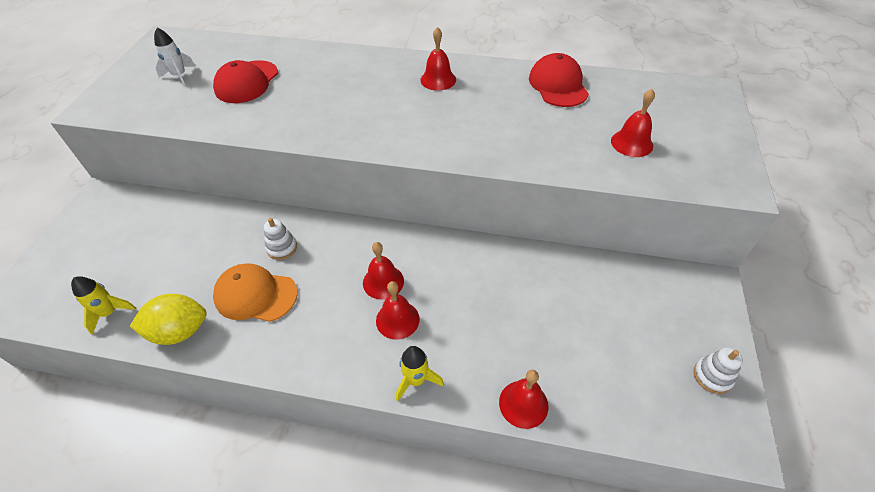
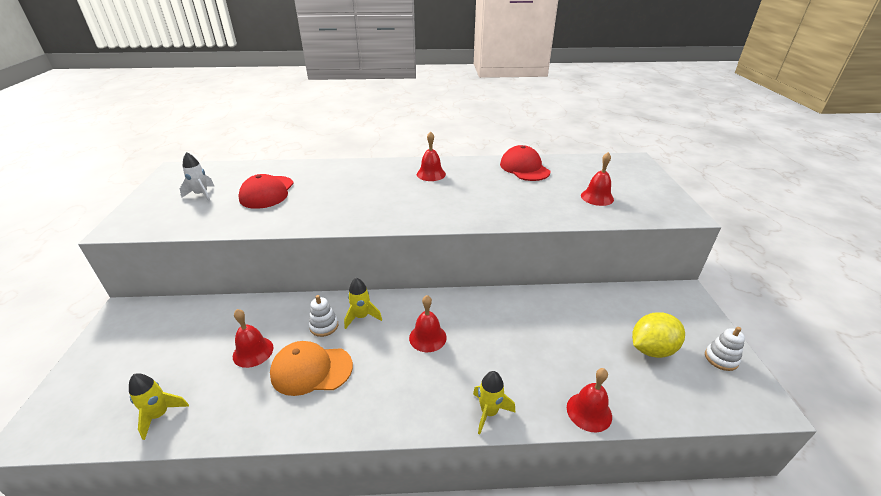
camera: 15 degrees left, 15 degrees down
yellow lemon [130,294,207,345] -> yellow lemon moved to [632,312,685,358]
red bell [376,281,420,340] -> red bell moved to [233,309,273,368]
none -> yellow rocket [344,278,382,329]

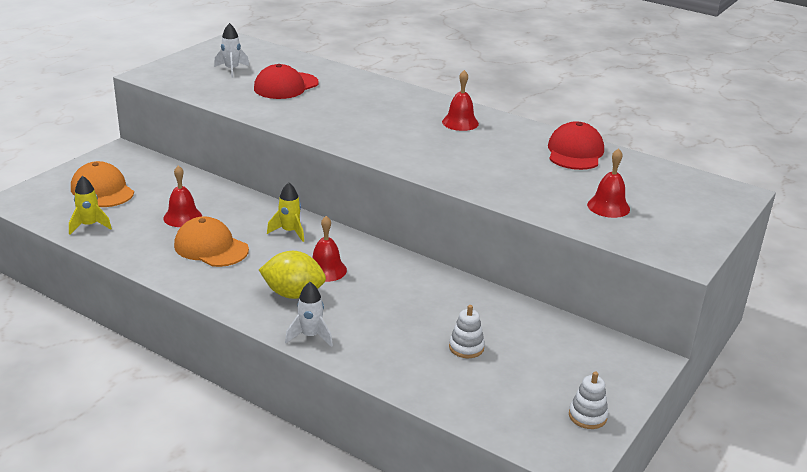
camera: 35 degrees right, 5 degrees down
white stacking toy [309,295,338,337] -> white stacking toy moved to [449,305,485,358]
yellow rocket [473,371,515,435] -> white rocket [285,282,333,347]
red bell [567,368,612,432] -> none
yellow lemon [632,312,685,358] -> yellow lemon moved to [259,251,326,299]
none -> orange cap [71,161,134,207]

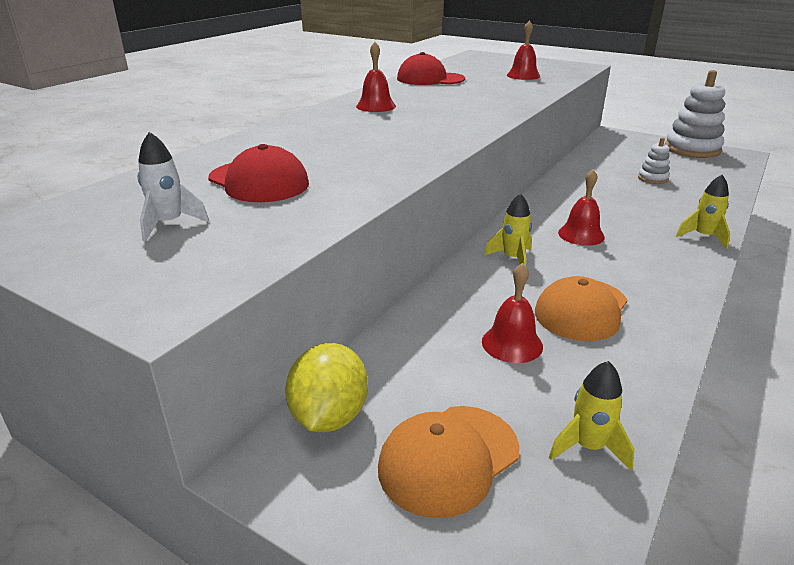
camera: 90 degrees left, 0 degrees up
yellow lemon [259,251,326,299] -> yellow lemon moved to [285,343,368,432]
white rocket [285,282,333,347] -> yellow rocket [676,175,730,249]
white stacking toy [569,371,608,429] -> white stacking toy [665,70,725,158], size x2.05

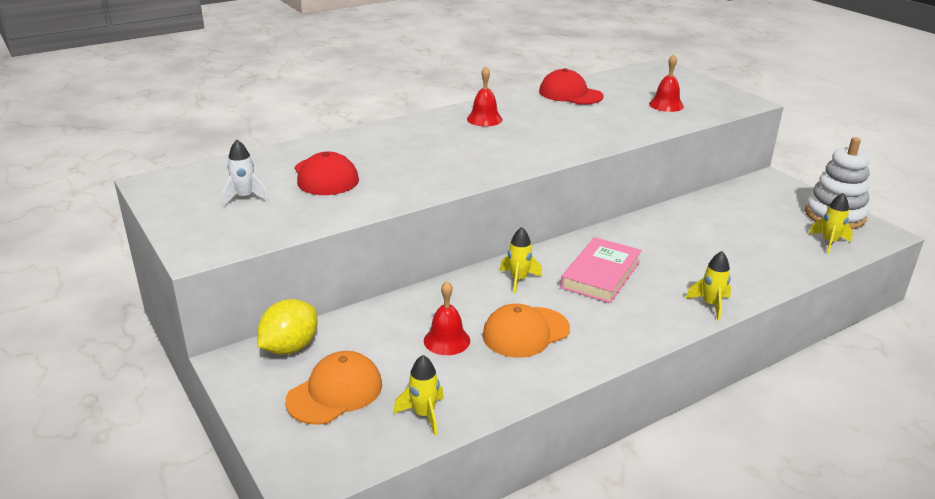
camera: 25 degrees right, 0 degrees up
orange cap [378,406,520,518] -> orange cap turned 150 degrees clockwise [285,351,382,425]
red bell [558,169,605,246] -> pink book [560,237,642,303]
white stacking toy [638,137,670,184] -> none
none -> yellow rocket [809,193,853,254]

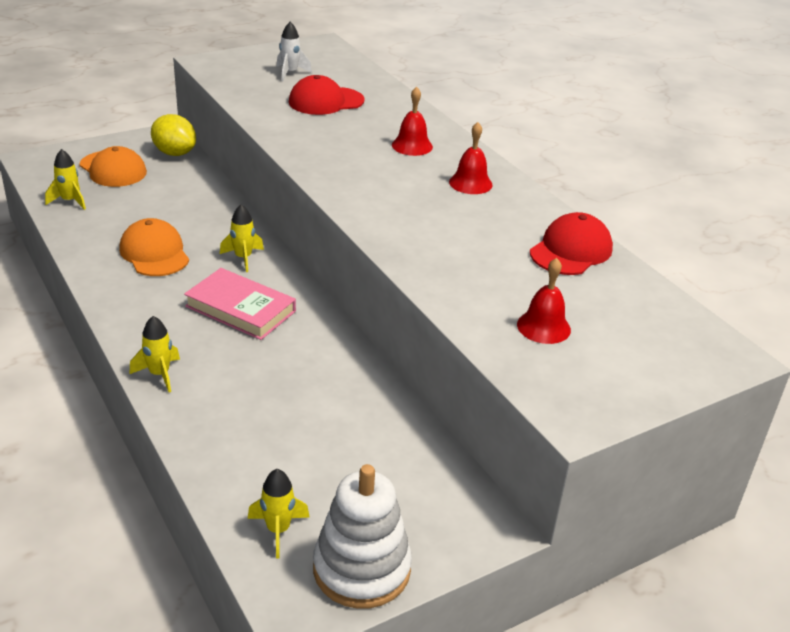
camera: 90 degrees right, 5 degrees up
red bell [424,281,470,355] -> red bell moved to [392,87,433,156]

